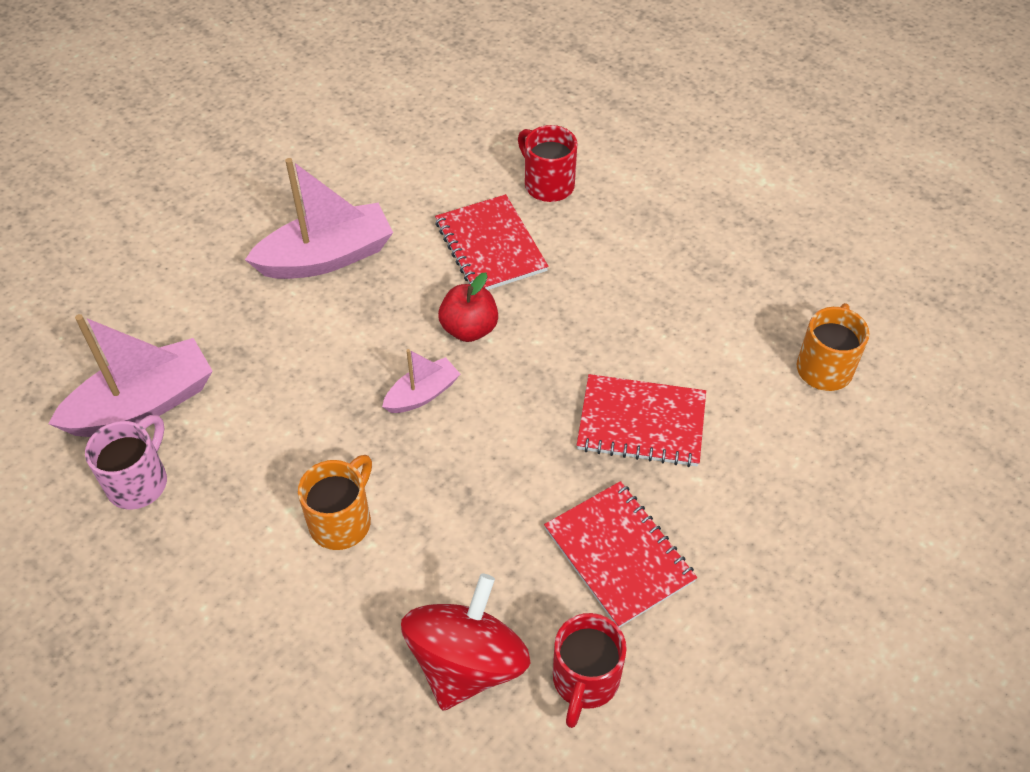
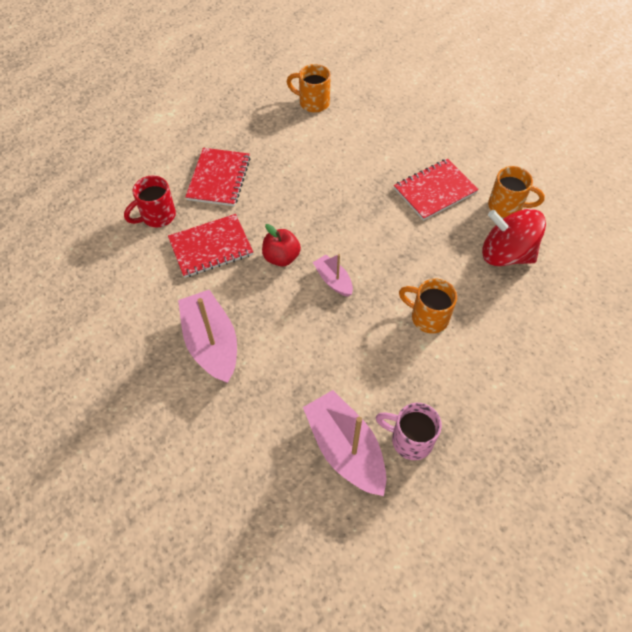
camera: 90 degrees left, 5 degrees up
red mug [553,613,627,728] -> orange mug [488,166,545,218]
red notebook [577,374,706,467] -> red notebook moved to [185,148,250,206]

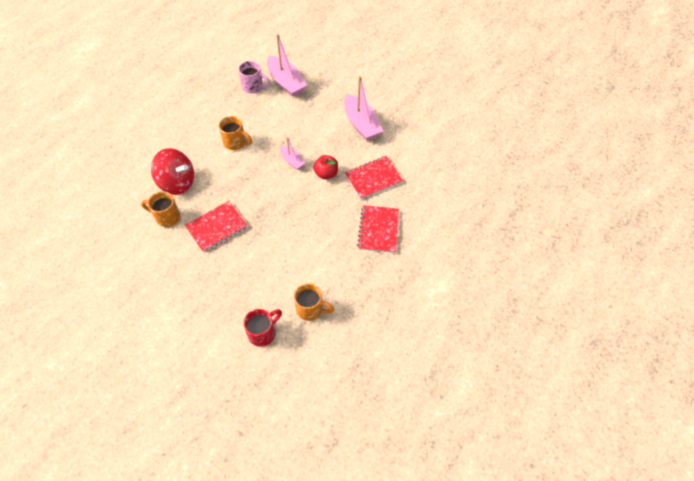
camera: 175 degrees right, 0 degrees up
red mug [124,175,176,228] -> red mug moved to [243,309,282,347]

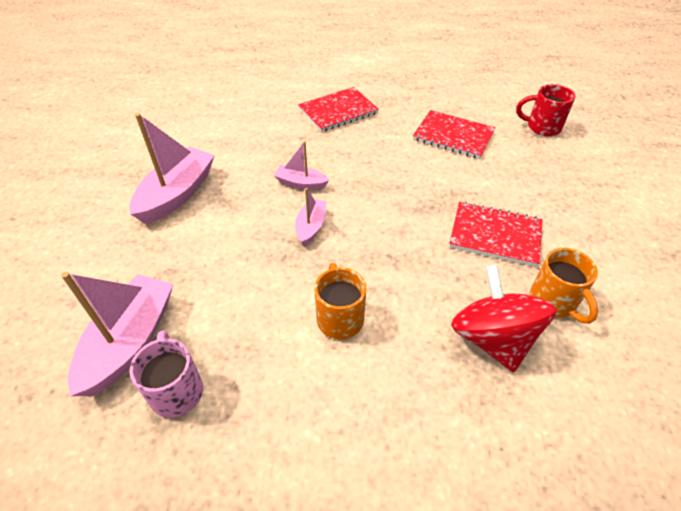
camera: 125 degrees left, 10 degrees down
orange mug [294,283,334,321] -> none
red apple [313,155,338,179] -> pink boat [274,141,329,190]
red notebook [345,156,403,199] -> red notebook moved to [413,110,495,159]

